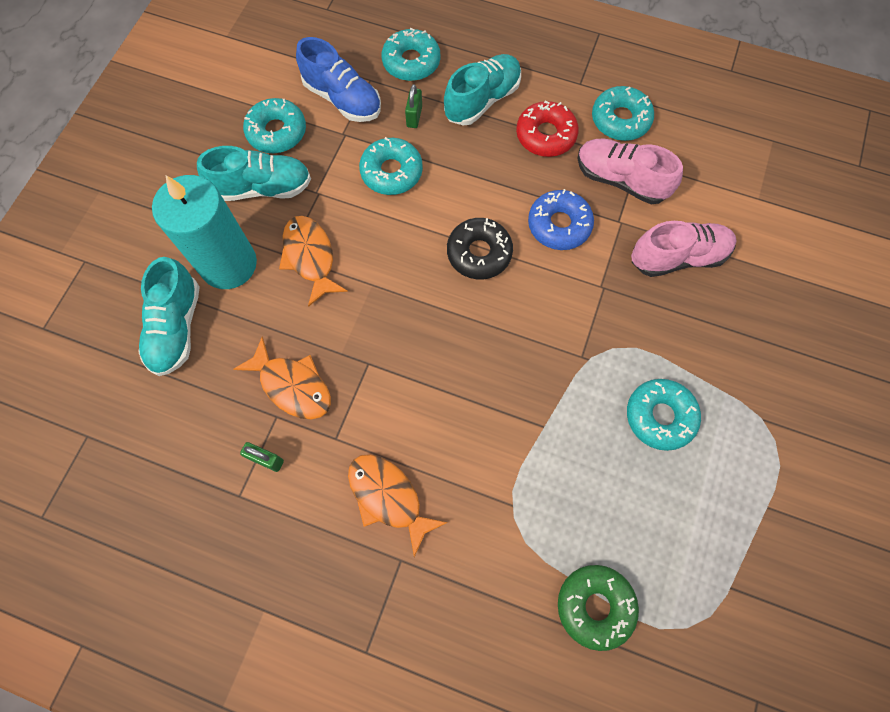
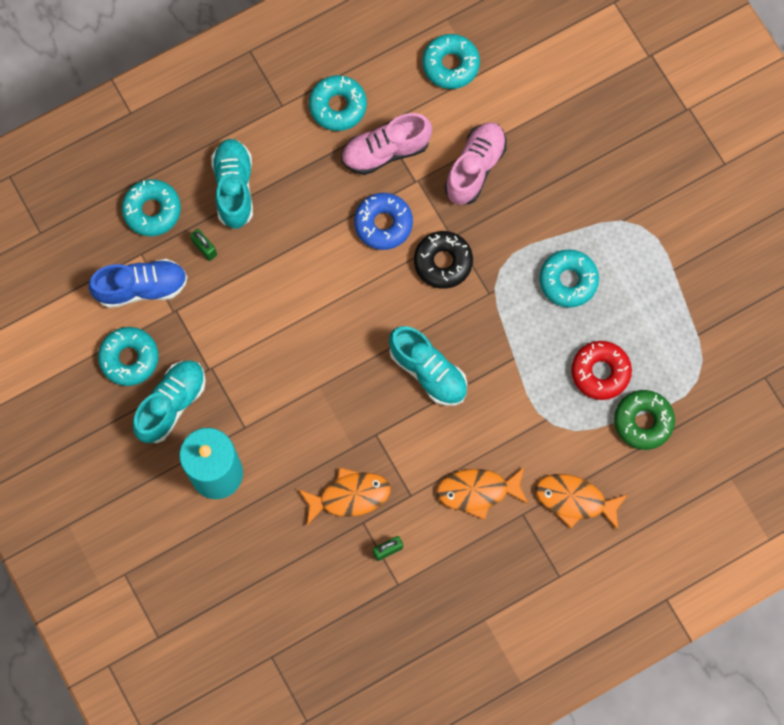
camera: 50 degrees left, 5 degrees up
turquoise shoe [138,257,200,376] -> turquoise shoe moved to [389,326,467,406]
orange fish [279,216,348,307] -> orange fish moved to [536,474,628,530]
turquoise donut [359,137,423,195] -> turquoise donut moved to [422,34,480,89]
black donut [447,218,513,279] -> black donut moved to [414,231,473,289]
red donut [516,101,579,157] -> red donut moved to [571,341,632,400]

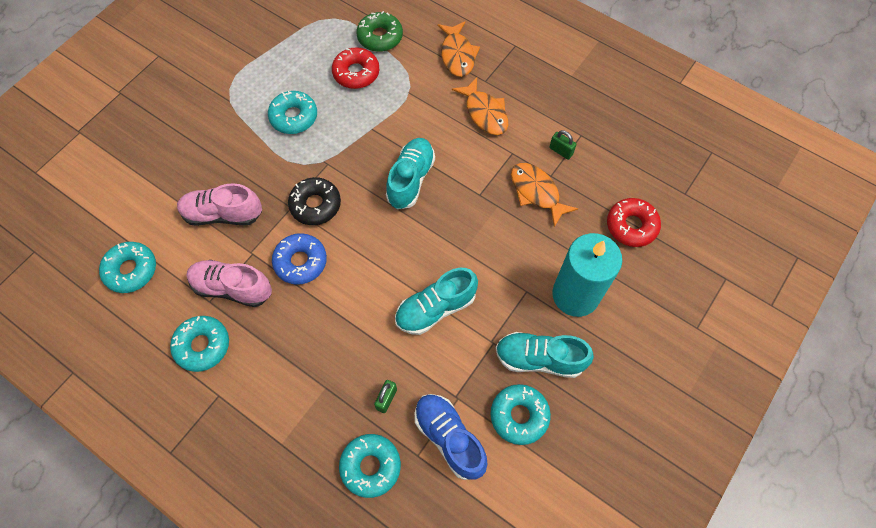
camera: 115 degrees left, 10 degrees down
turquoise shoe [211,139,253,229] -> turquoise shoe moved to [395,268,478,335]
pink shoe [341,113,432,175] -> pink shoe turned 150 degrees clockwise [186,260,272,307]
none -> red donut [607,198,661,247]

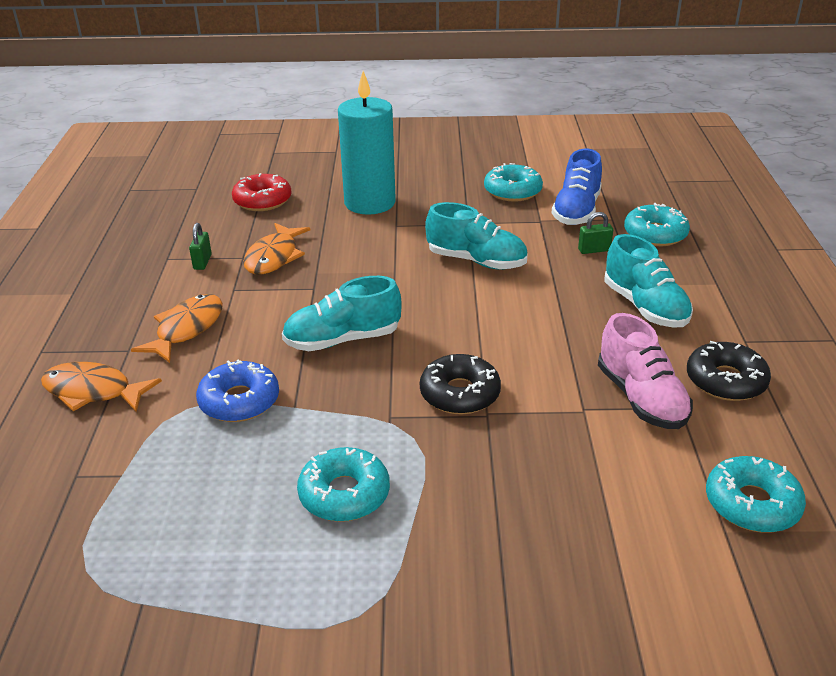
camera: 125 degrees left, 30 degrees down
turquoise donut [170,316,229,372] -> black donut [687,341,771,401]
pink shoe [177,183,262,226] -> none
blue donut [272,233,327,285] -> blue donut moved to [196,360,279,422]
red donut [332,47,379,89] -> none
green donut [356,11,403,52] -> none
orange fish [438,21,480,77] -> orange fish turned 120 degrees counterclockwise [41,362,162,412]
turquoise shoe [496,332,594,378] -> turquoise shoe moved to [604,234,693,328]

